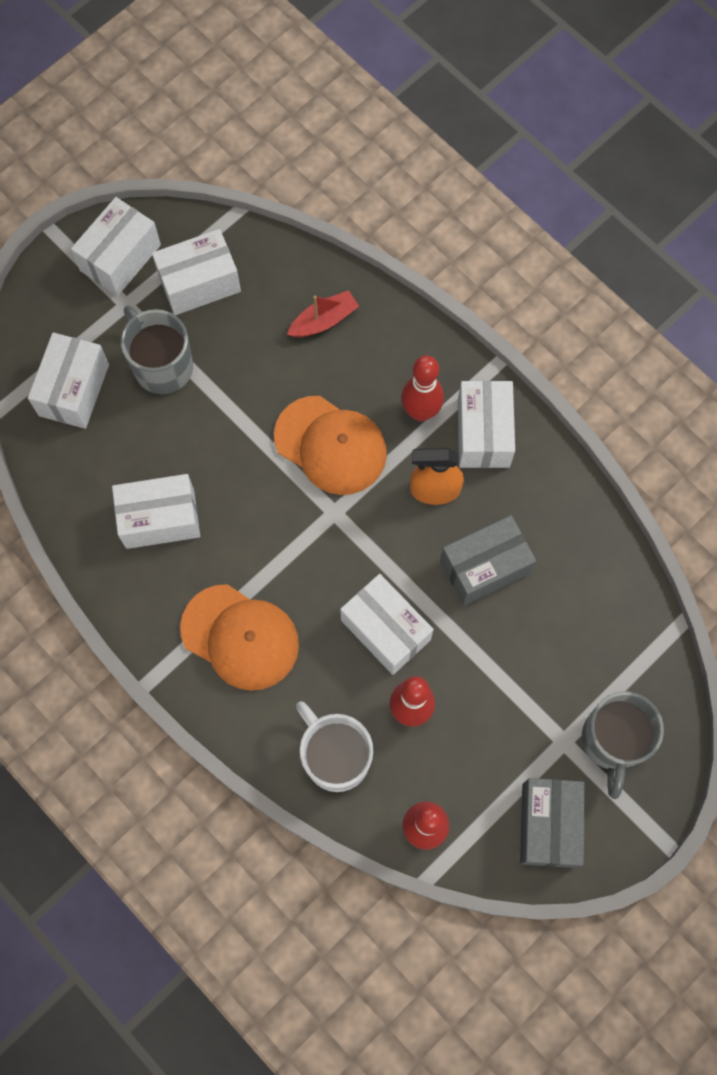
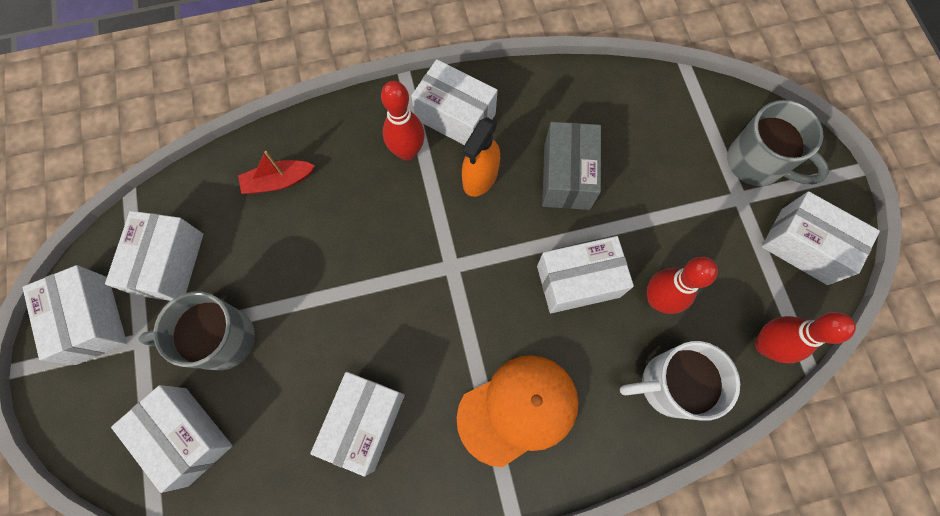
camera: 60 degrees left, 0 degrees up
orange cap [274,396,387,495] -> none
red boat [287,290,359,337] -> red boat turned 105 degrees counterclockwise [238,151,315,194]
grey box [520,778,585,868] -> white box [762,191,880,285]

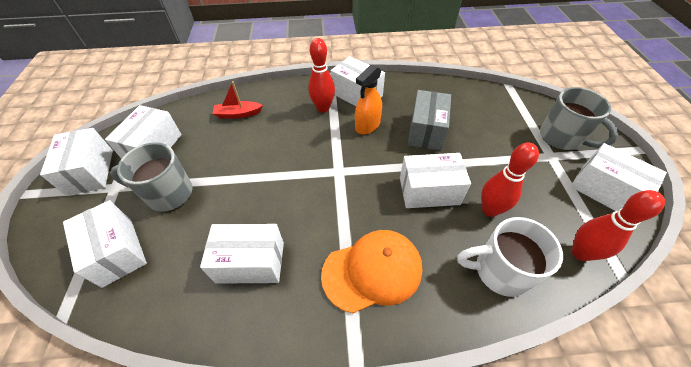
camera: 10 degrees right, 20 degrees down
white box [310,372,405,476] -> white box turned 60 degrees clockwise [200,224,284,284]

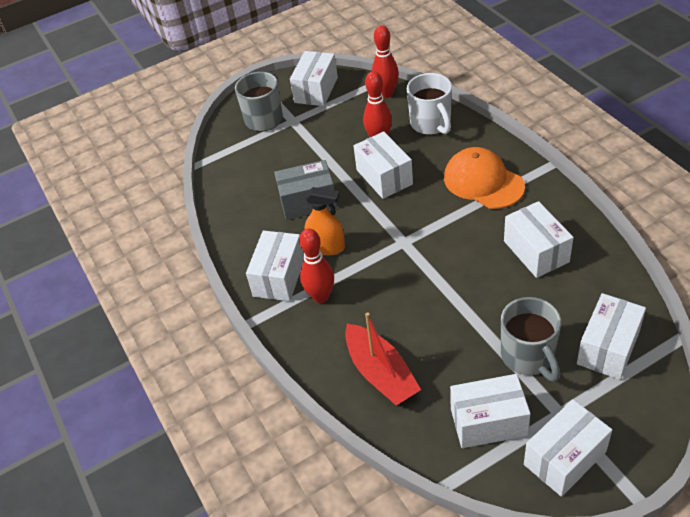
camera: 110 degrees left, 5 degrees down
red boat [213,81,263,119] -> red boat [345,312,421,405], size x1.60

